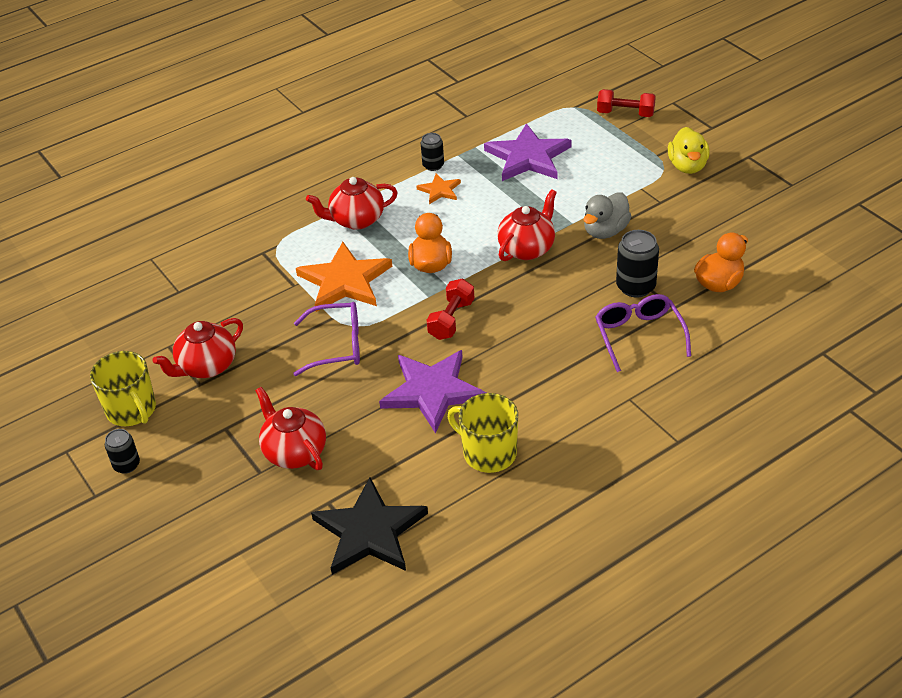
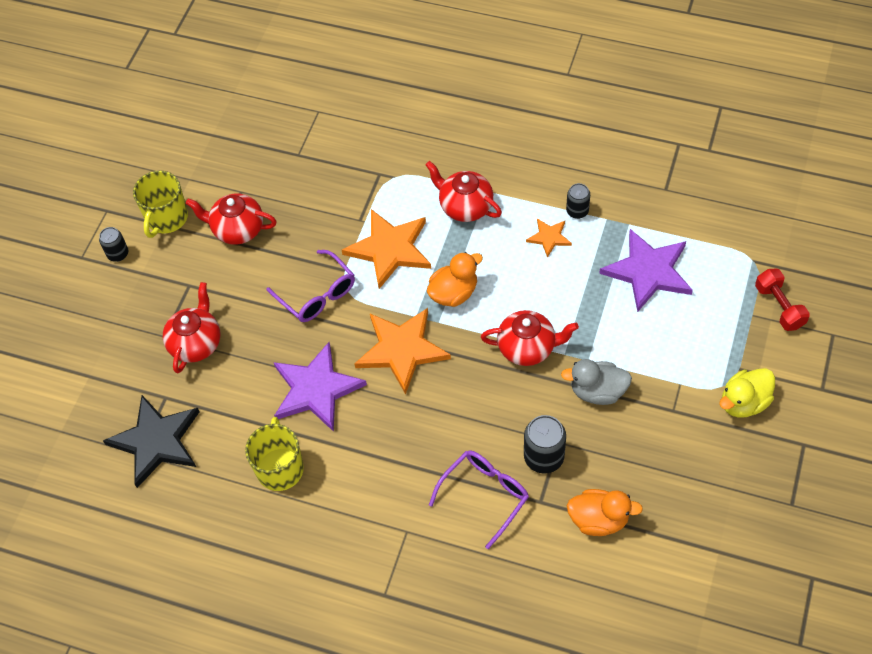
camera: 55 degrees right, 15 degrees up
red dumbbell [427,278,474,340] -> orange star [354,308,451,395]

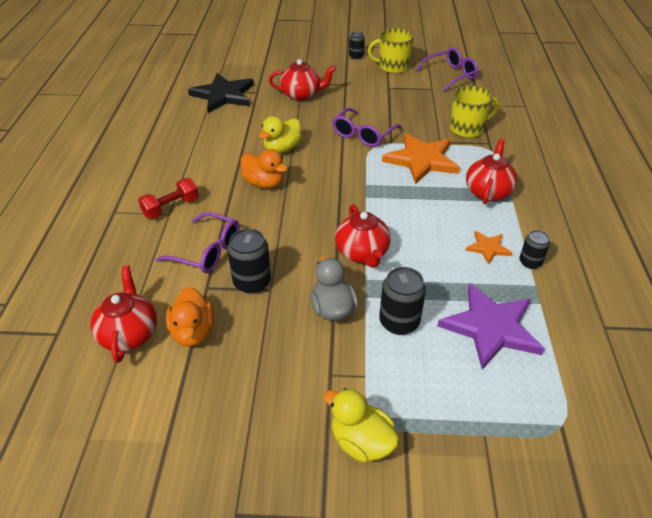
camera: 70 degrees right, 15 degrees down
red teapot [186,193,277,245] -> red teapot moved to [90,265,157,363]
yellow mug [245,417,304,491] -> yellow mug moved to [450,86,499,138]
purple star [273,342,367,432] -> yellow duck [259,116,302,153]
orange star [354,308,451,395] -> none
orange duck [427,252,483,307] -> orange duck moved to [241,149,288,189]
red dumbbell [755,269,810,331] -> red dumbbell moved to [138,178,199,219]
none -> black can [379,267,426,335]
none -> purple glasses [416,47,478,91]

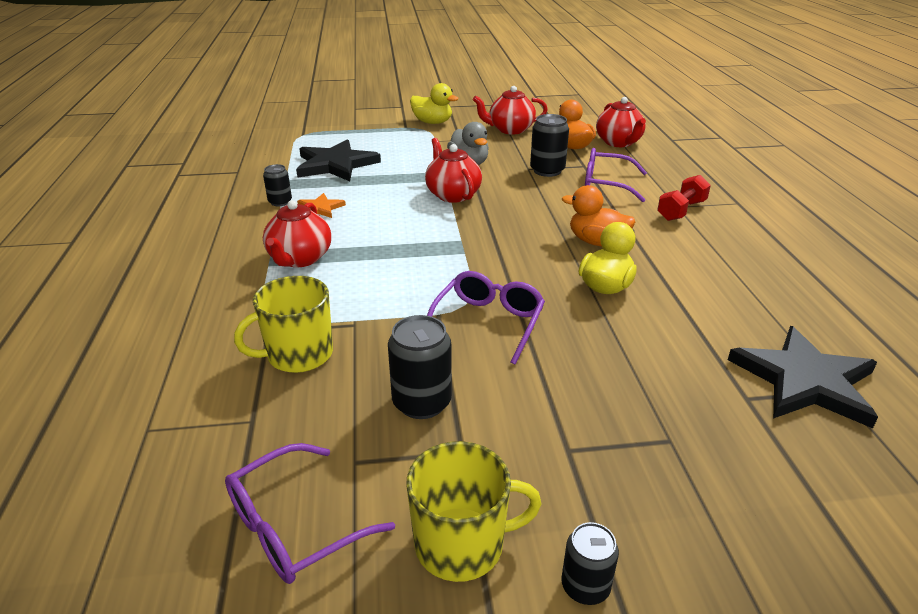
camera: 170 degrees right, 10 degrees down
red teapot [269,59,336,101] -> red teapot moved to [473,86,548,134]
black can [379,267,426,335] -> black can moved to [388,315,452,419]
orange star [382,133,460,184] -> none
purple star [437,283,545,370] -> black star [296,139,381,181]

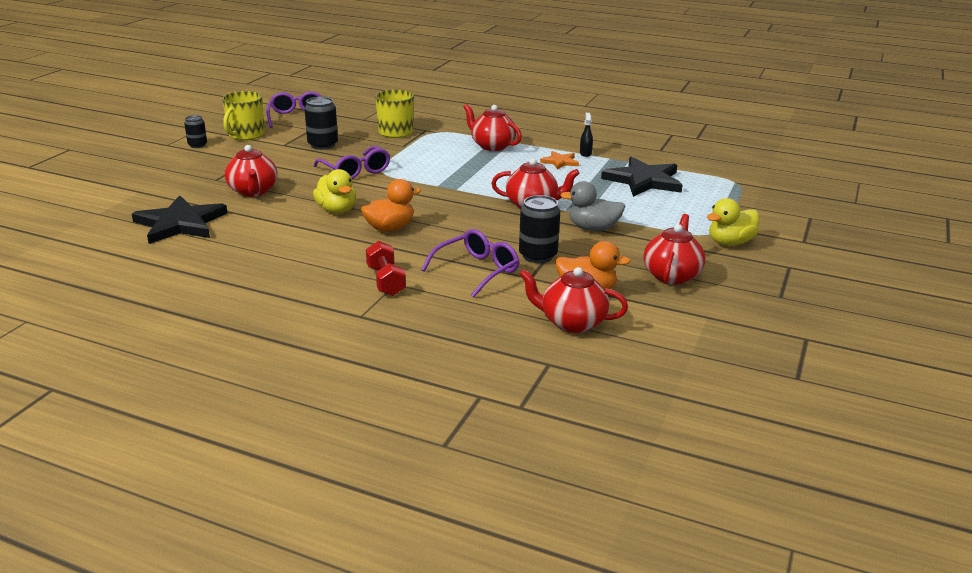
camera: 120 degrees right, 5 degrees down
black can [263,164,292,206] -> black spray bottle [580,113,593,157]
none -> red teapot [225,145,277,197]

